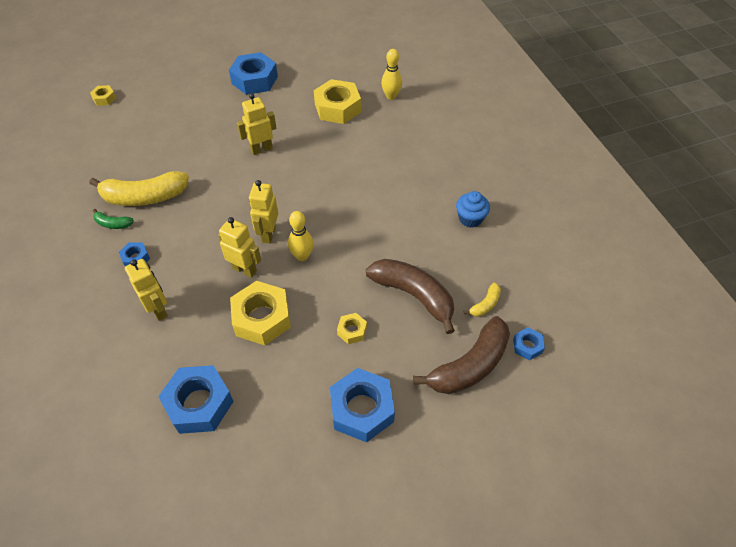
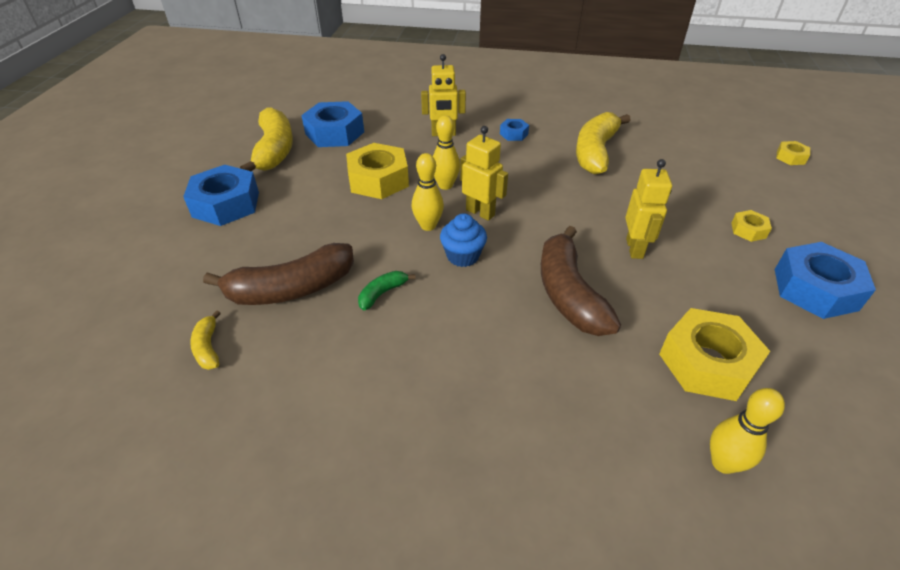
camera: 120 degrees right, 10 degrees down
green banana [93,209,134,229] -> green banana moved to [358,271,416,310]
yellow robot [218,217,261,278] -> yellow bowling pin [433,115,460,190]
yellow nut [337,313,367,344] -> yellow nut moved to [731,210,772,242]
brown banana [413,316,510,394] -> brown banana moved to [541,226,621,336]
blue cupcake [456,191,490,228] -> blue cupcake moved to [440,213,487,267]
blue nut [513,327,545,360] -> none
none -> yellow banana [240,108,293,171]

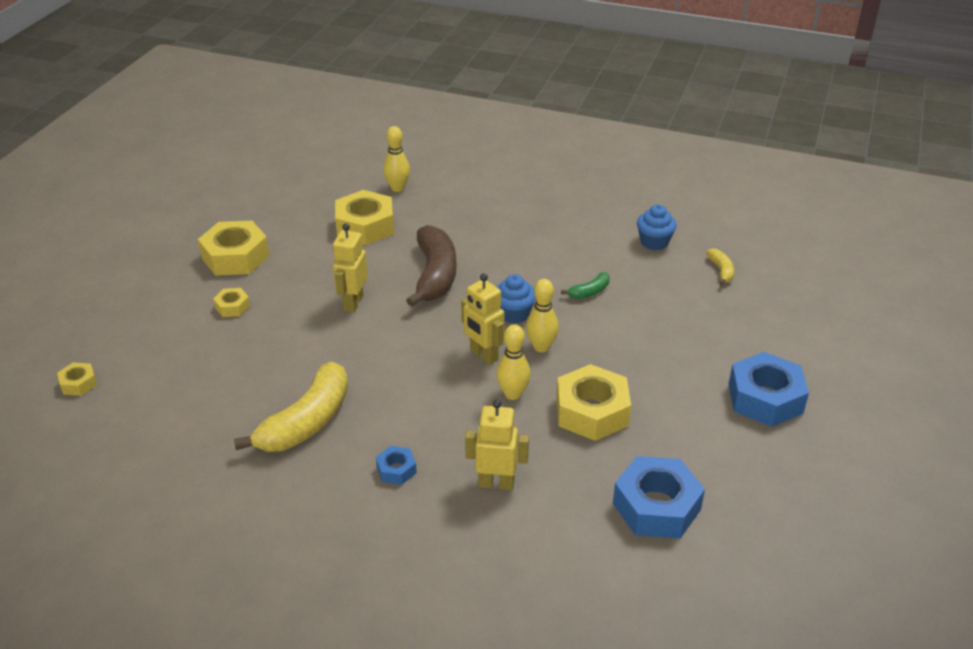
camera: 170 degrees left, 5 degrees down
brown banana [203,243,354,305] -> none
yellow banana [240,108,293,171] -> none
blue nut [775,242,876,319] -> yellow nut [198,221,270,276]
none -> blue cupcake [637,204,677,250]

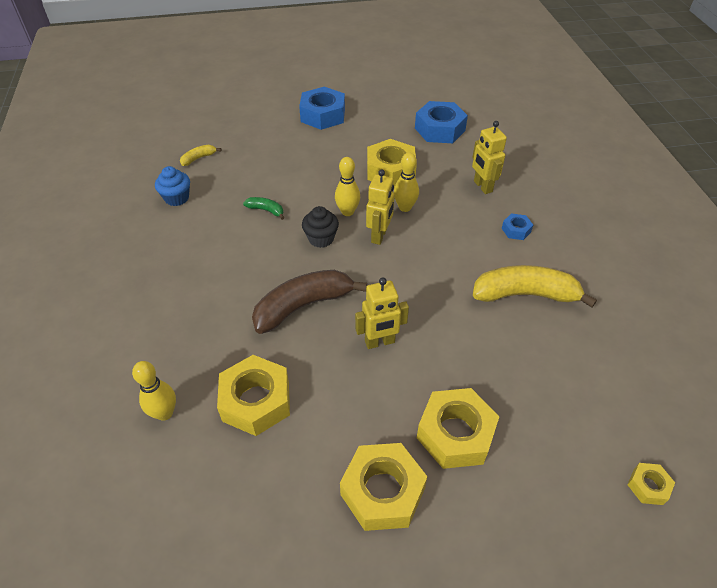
camera: 120 degrees left, 10 degrees up
yellow nut [213,288,250,317] -> yellow nut [417,388,499,469], size x2.06
blue cupcake [497,274,536,324] -> black cupcake [302,206,339,248]

